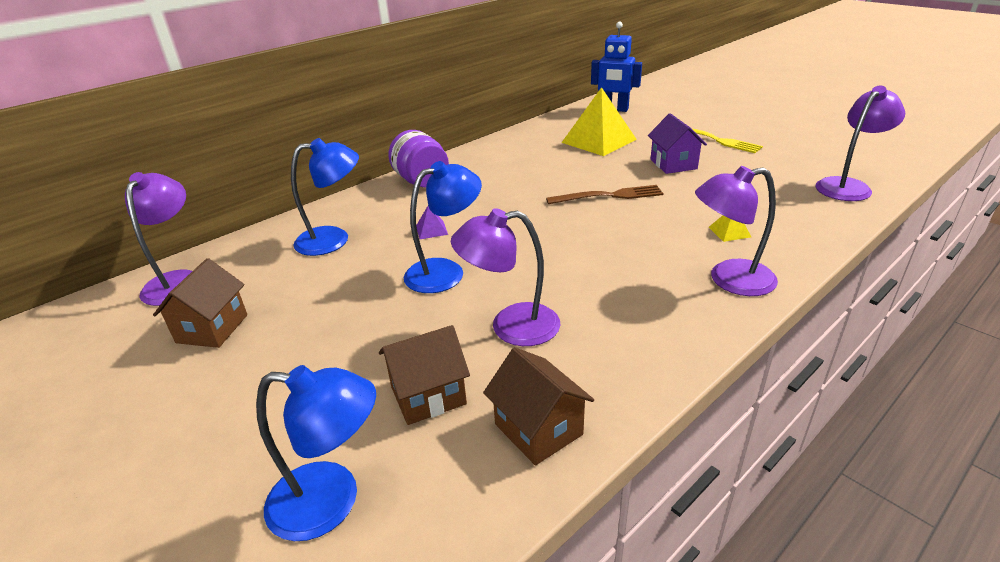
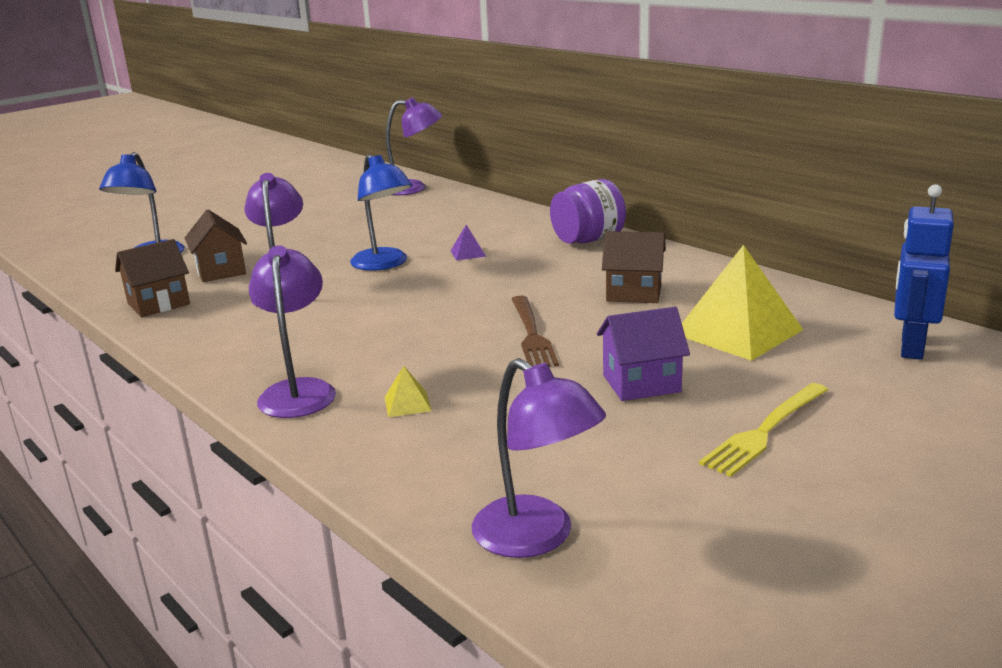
camera: 90 degrees right, 10 degrees down
brown house [153,258,247,348] -> brown house moved to [602,231,666,303]
blue lamp [291,138,359,256] -> none

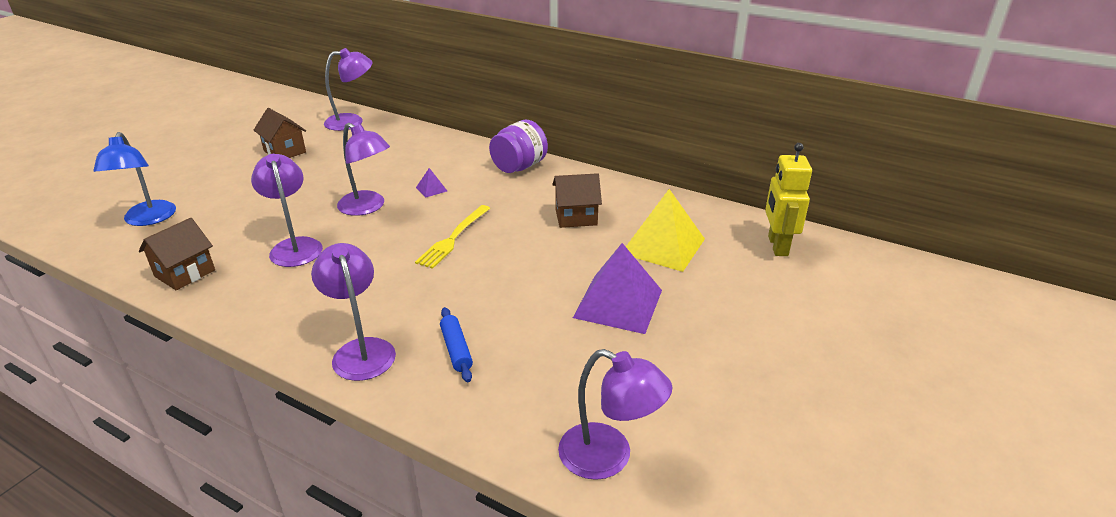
camera: 20 degrees left, 10 degrees up
brown house [185,210,247,282] -> brown house moved to [254,108,306,158]
blue lamp [350,154,412,271] -> purple lamp [337,123,390,216]
yellow pyramid [385,366,431,417] -> blue rolling pin [440,307,473,382]
brown fork [512,296,559,367] -> none
purple house [597,307,690,401] -> purple pyramid [573,243,662,334]
yellow fork [699,383,828,477] -> yellow fork moved to [415,205,490,269]
blue robot [894,184,954,360] -> yellow robot [765,143,812,256]

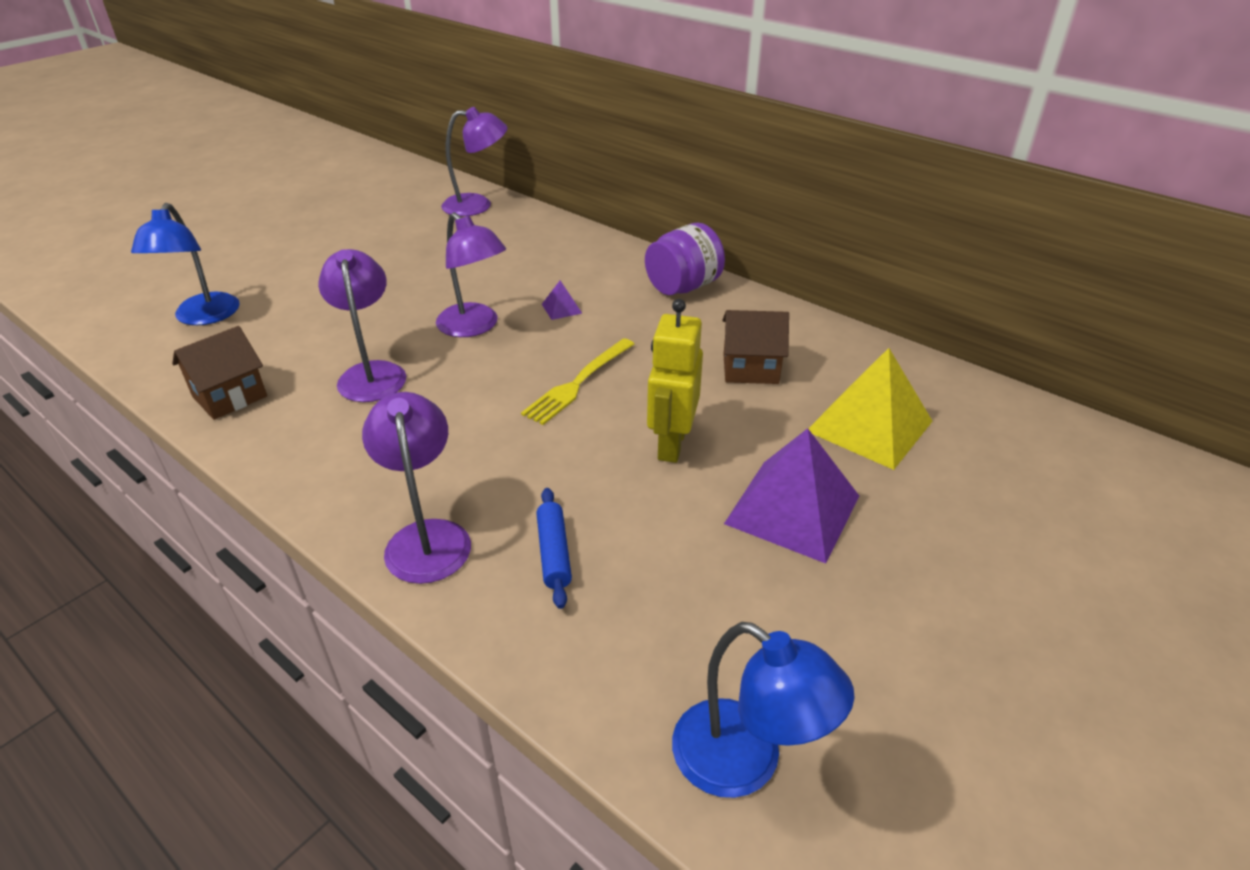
camera: 10 degrees right, 5 degrees up
brown house [254,108,306,158] -> none
purple lamp [558,349,673,480] -> blue lamp [672,622,855,798]
yellow robot [765,143,812,256] -> yellow robot moved to [647,299,703,463]

